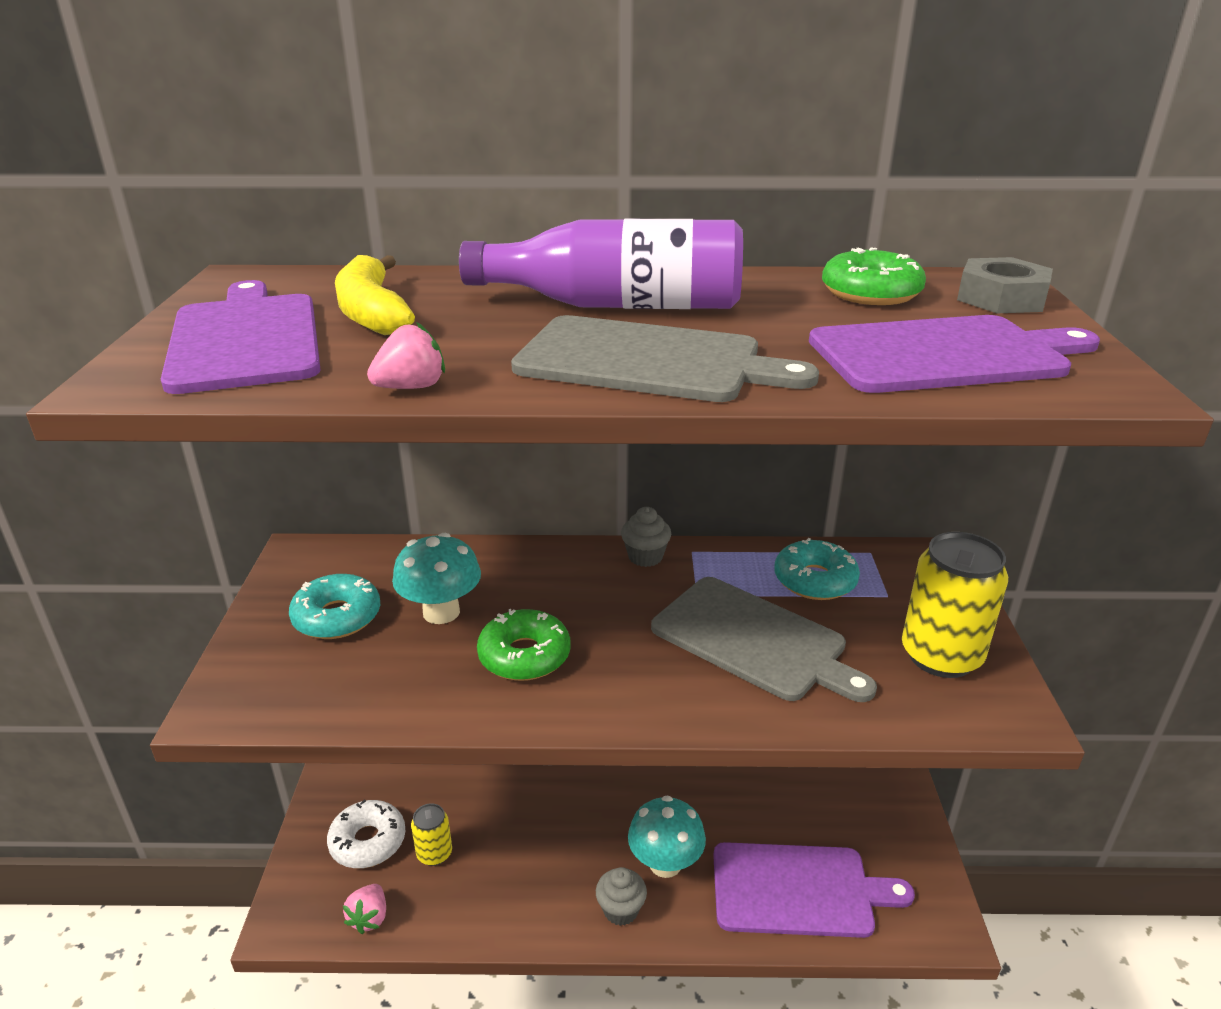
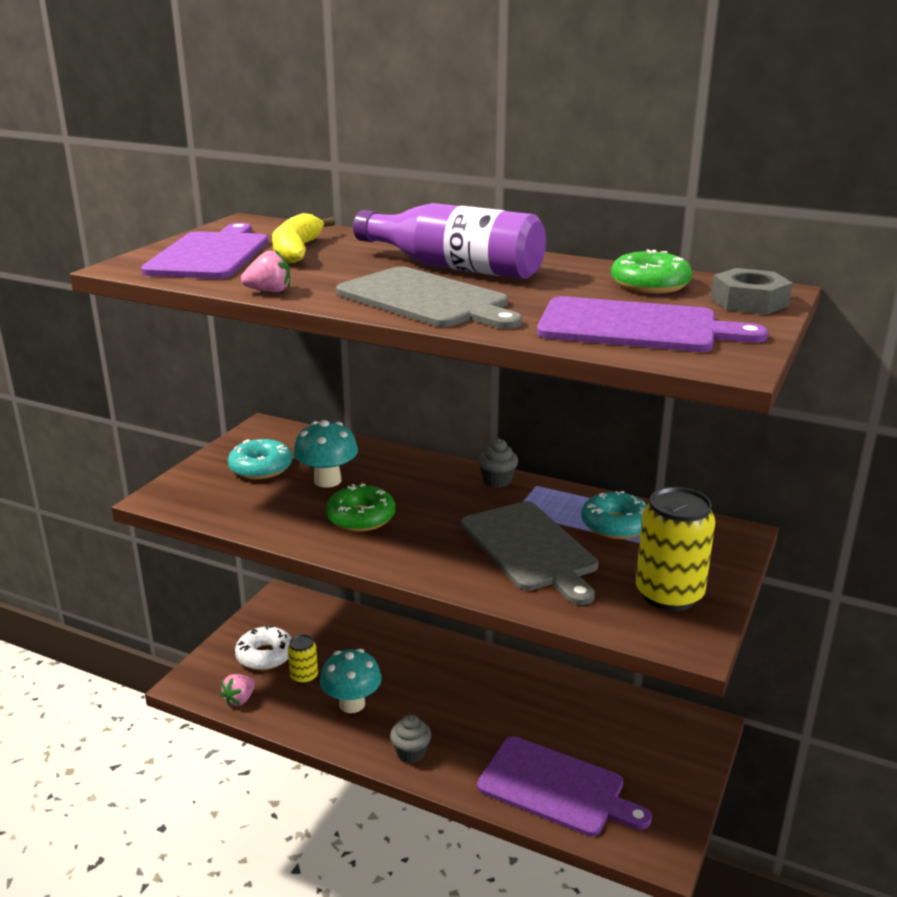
camera: 25 degrees right, 5 degrees down
turquoise mushroom [628,795,706,878] -> turquoise mushroom moved to [320,649,382,713]

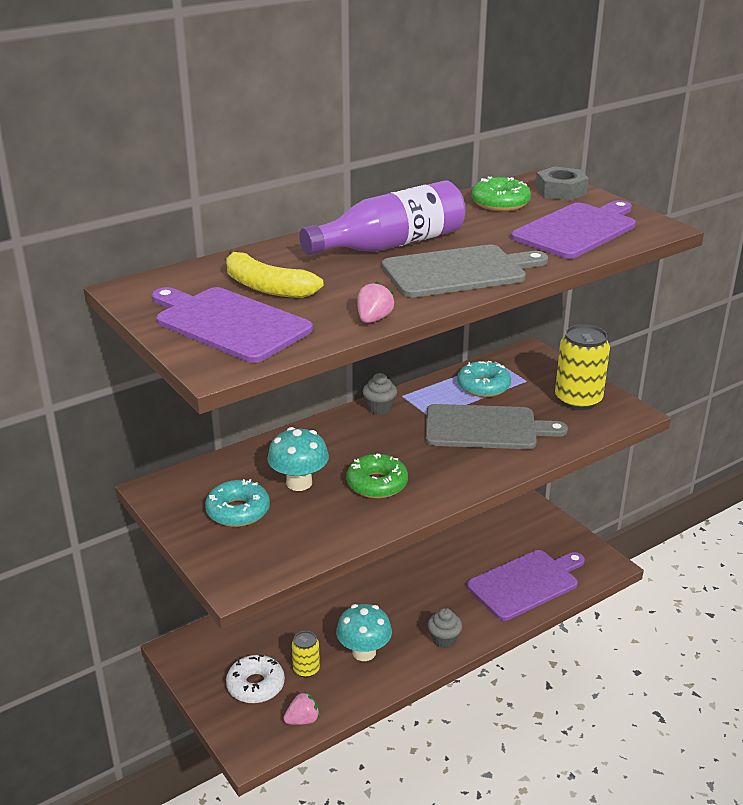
camera: 60 degrees left, 5 degrees up
pink strawberry [220,674,255,707] -> pink strawberry turned 90 degrees counterclockwise [283,691,320,725]

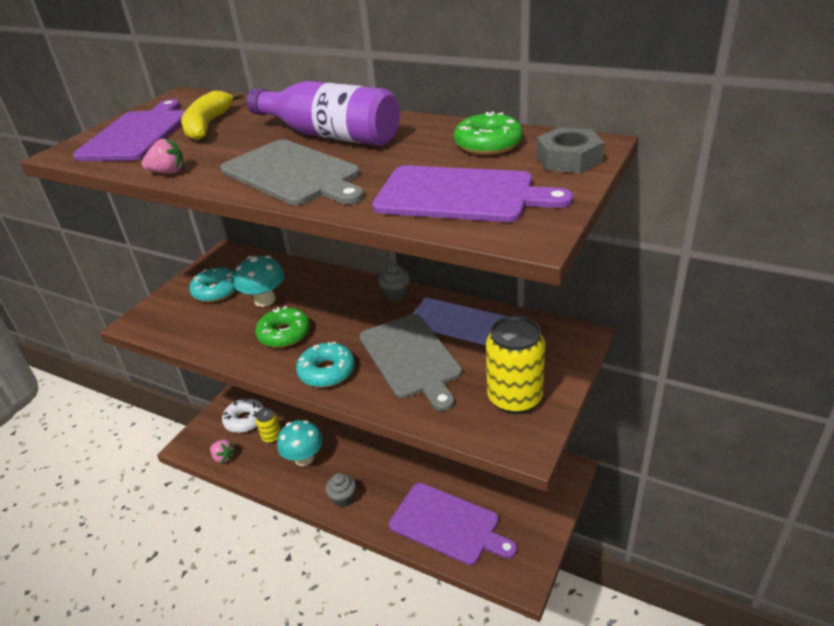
camera: 65 degrees right, 5 degrees up
turquoise donut [457,361,511,397] -> turquoise donut moved to [296,342,355,388]

